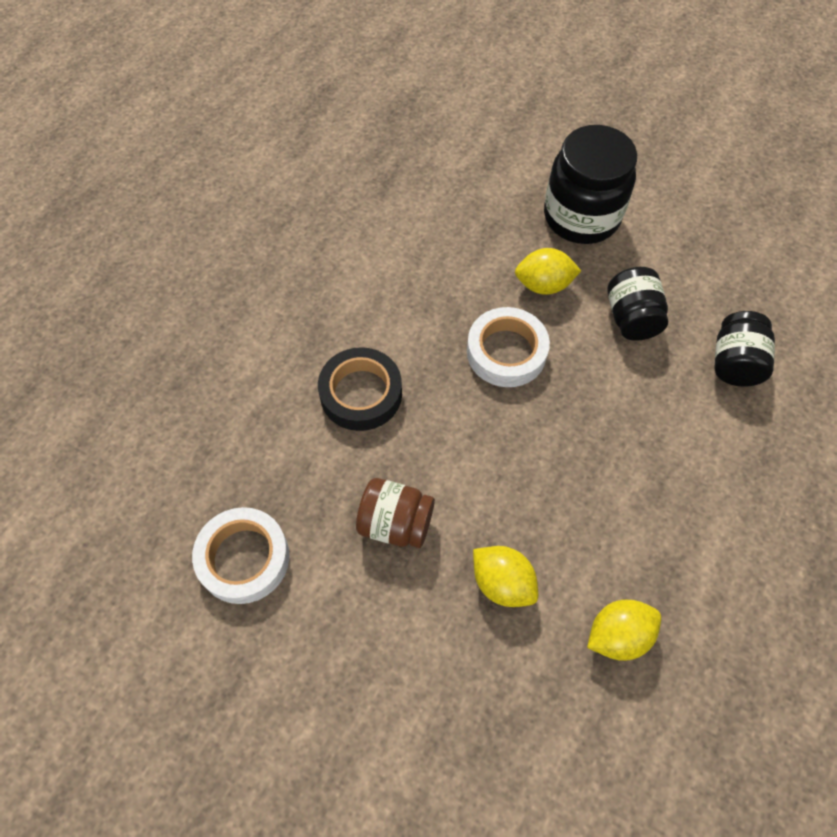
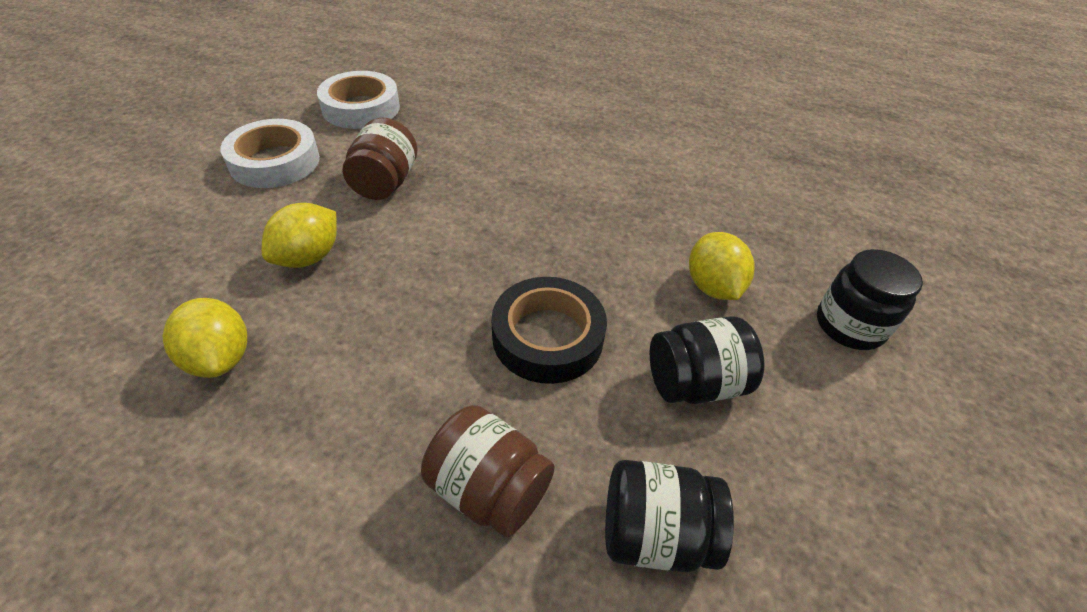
camera: 80 degrees right, 15 degrees down
black tape [318,347,402,431] -> black tape moved to [492,277,607,384]
white tape [467,307,550,387] -> white tape moved to [220,119,320,188]
black jar [544,125,637,244] -> black jar [817,249,923,350], size x0.61
none -> brown jar [421,405,555,537]

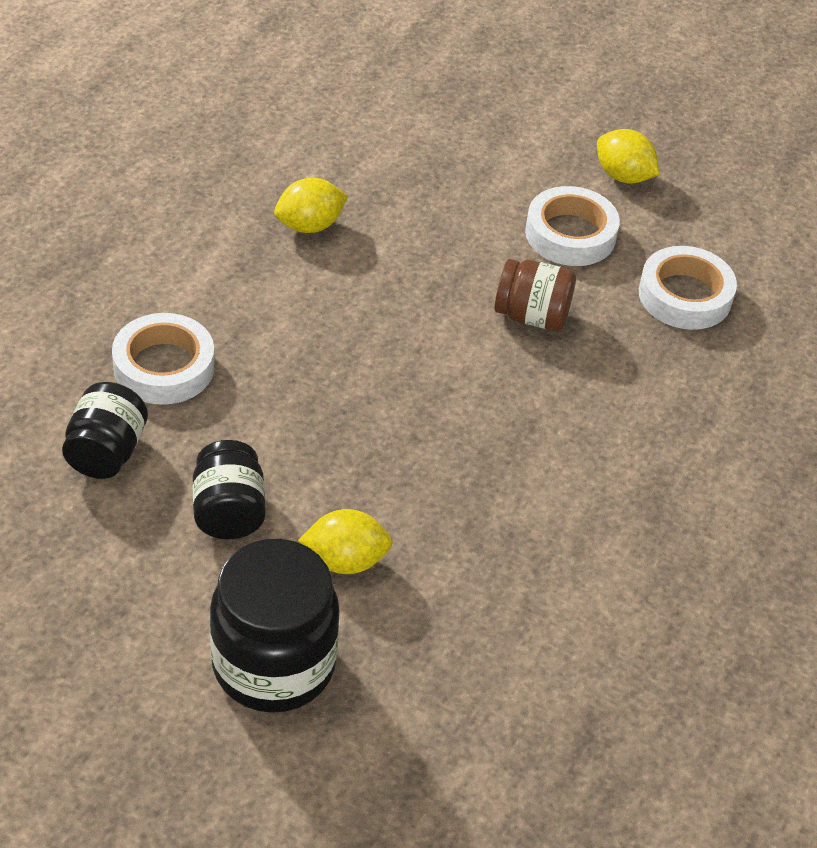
camera: 95 degrees right, 0 degrees up
yellow lemon [262,203,337,268] -> yellow lemon moved to [597,129,659,184]
brown jar [421,405,555,537] -> white tape [112,313,215,405]
black tape [492,277,607,384] -> none
black jar [817,249,923,350] -> black jar [210,539,340,713], size x1.65

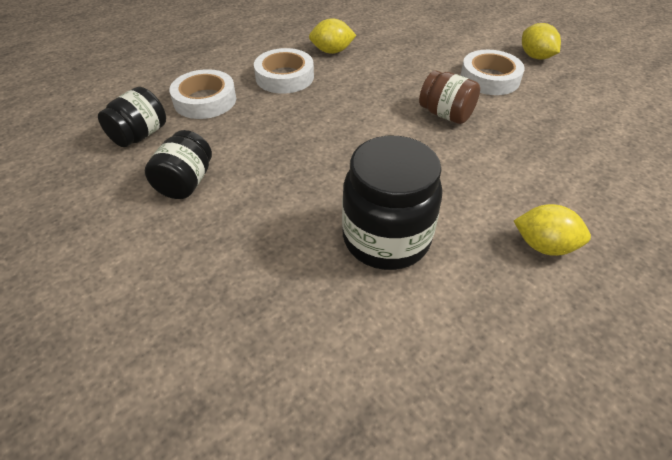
camera: 25 degrees right, 0 degrees up
black jar [210,539,340,713] -> black jar moved to [342,136,442,270]
yellow lemon [298,509,393,574] -> yellow lemon moved to [514,204,591,256]
white tape [639,246,737,330] -> white tape moved to [254,48,314,94]

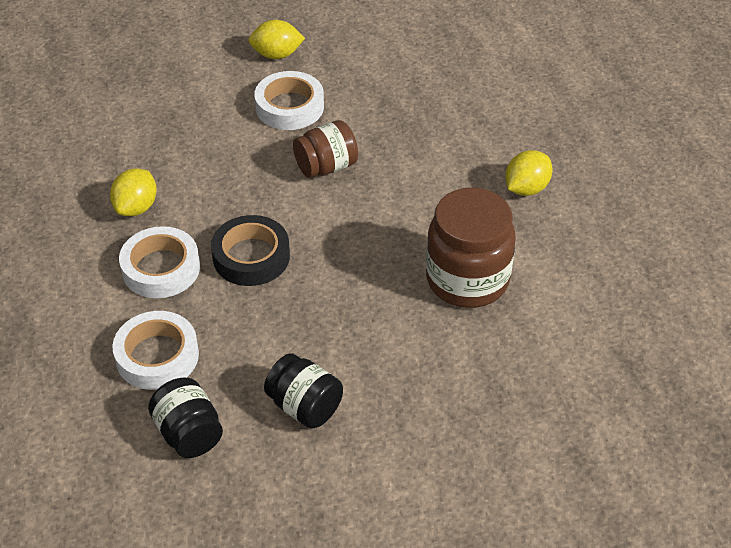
camera: 65 degrees left, 0 degrees up
black jar [342,136,442,270] -> brown jar [426,188,516,308]
none -> black tape [211,215,290,286]

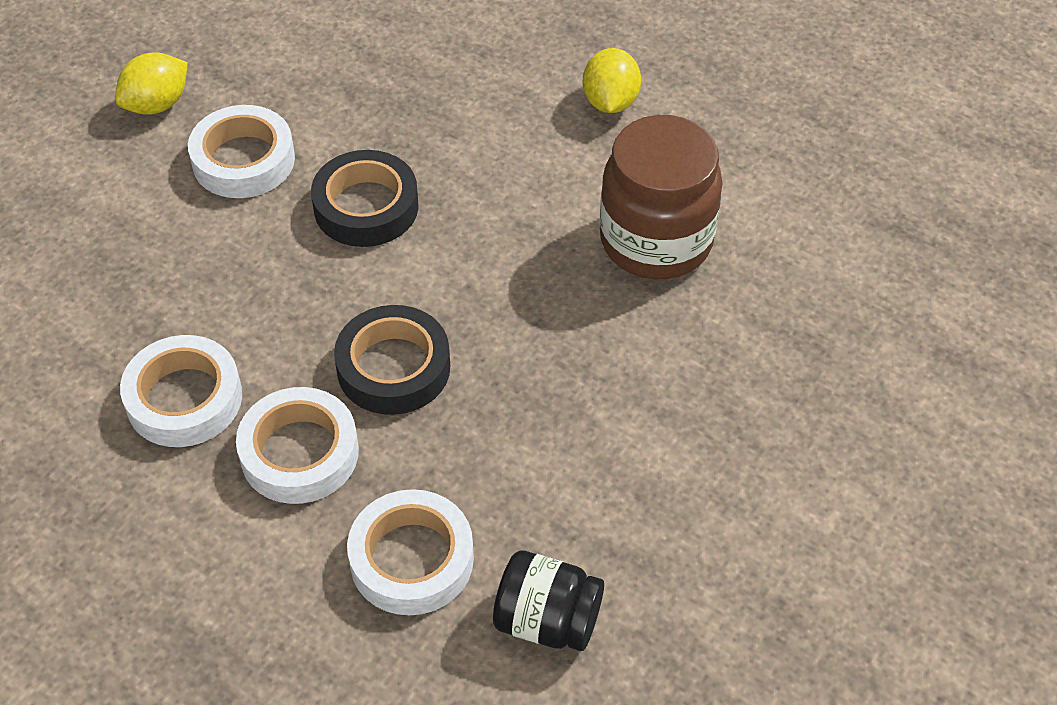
camera: 40 degrees left, 5 degrees up
yellow lemon [110,168,157,216] -> white tape [120,335,242,447]
black jar [264,353,343,429] -> none
brown jar [293,120,358,178] -> black tape [311,150,419,247]

